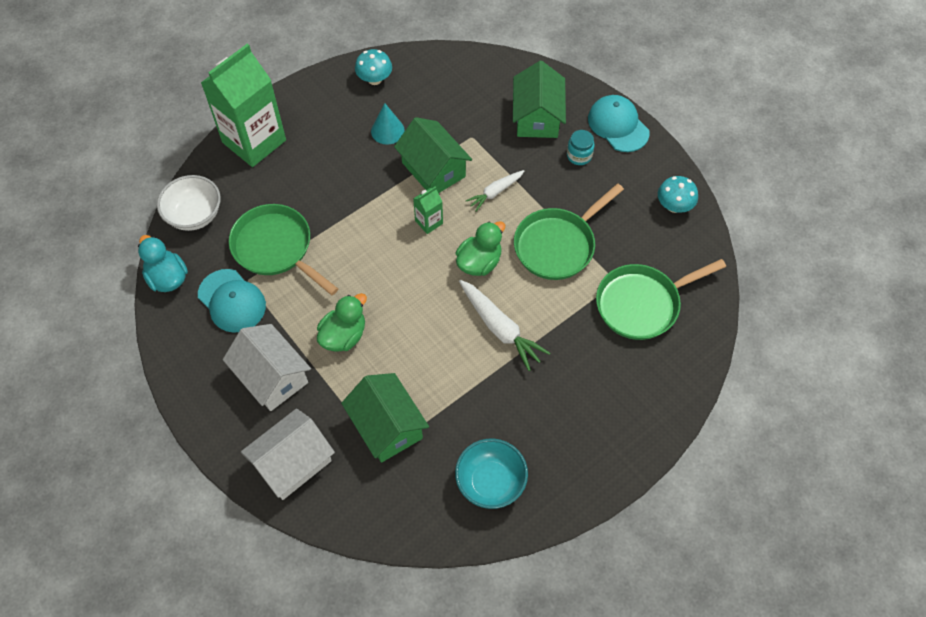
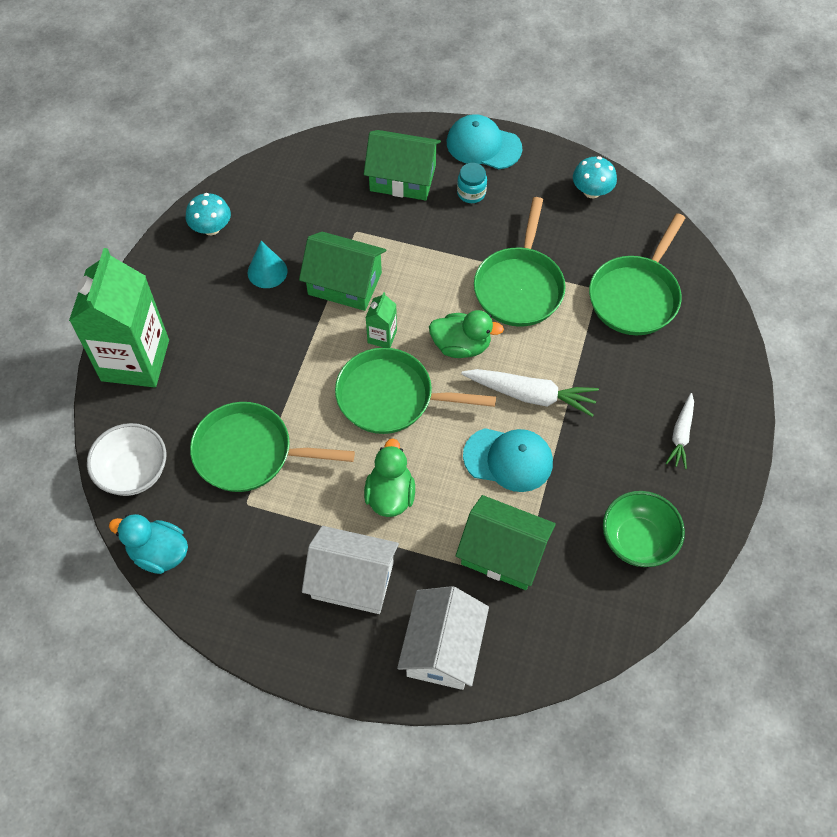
camera: 35 degrees left, 0 degrees up
turquoise cap [198,269,266,333] -> turquoise cap moved to [463,428,553,492]
turquoise bowl [455,438,528,509] -> green bowl [603,491,685,567]
green duck [456,221,505,276] -> green duck turned 90 degrees clockwise [429,310,504,358]
white carrot [466,170,524,211] -> white carrot moved to [666,393,694,469]
green house [513,61,566,138] -> green house turned 45 degrees counterclockwise [364,130,441,201]
none -> green pan [335,348,496,434]

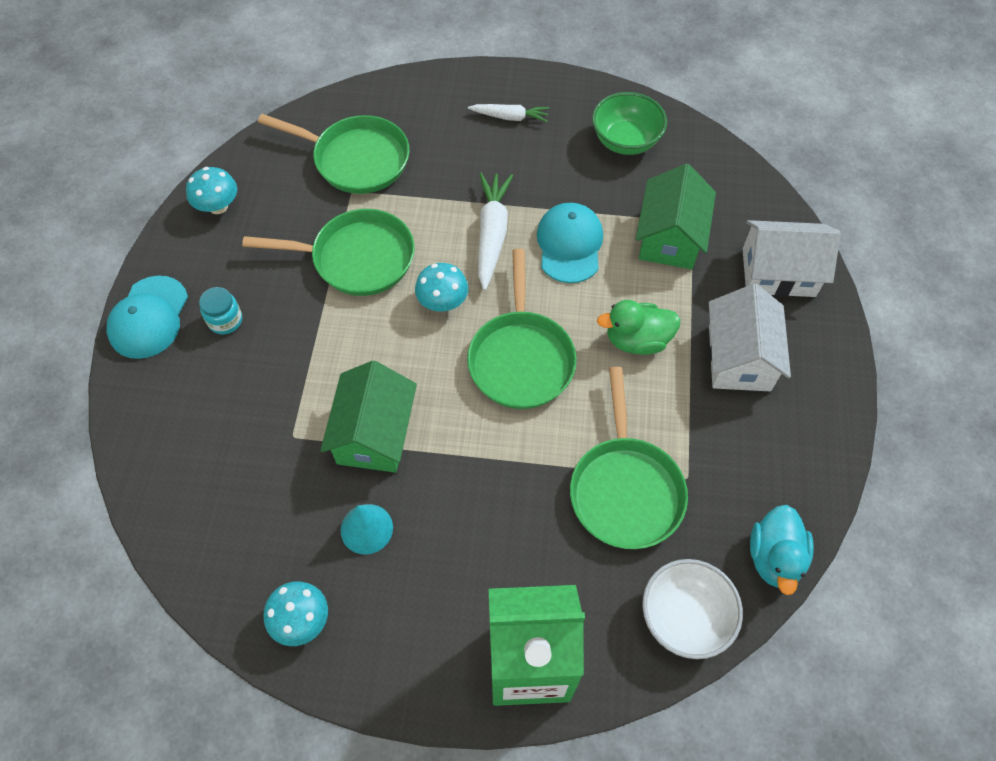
camera: 100 degrees left, 0 degrees up
green house [364,130,441,201] -> none
green carton [366,292,397,348] -> none
green duck [429,310,504,358] -> turquoise mushroom [415,263,468,311]

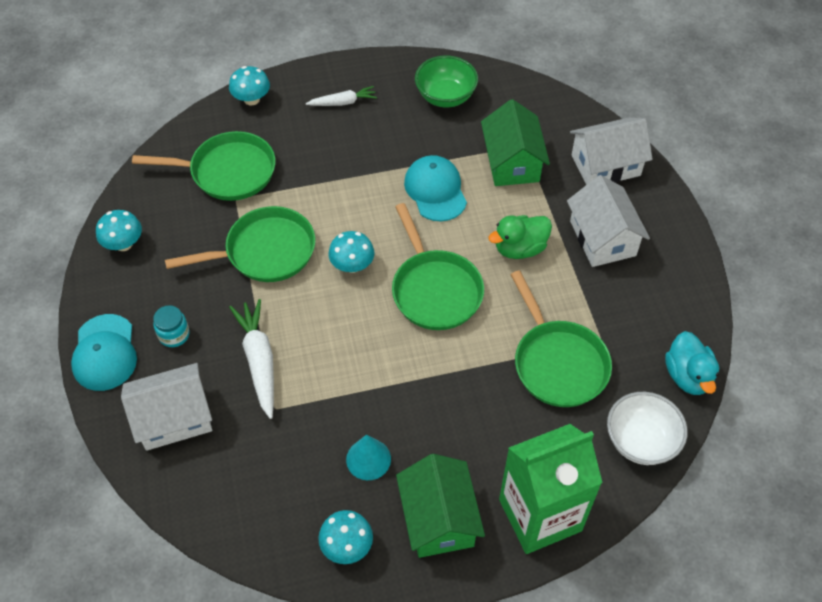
camera: 20 degrees left, 5 degrees down
green house [320,361,417,473] -> green house moved to [396,454,485,558]
white carrot [478,173,513,290] -> white carrot moved to [229,299,274,419]
none -> white house [121,363,212,451]
none -> turquoise mushroom [229,66,270,106]

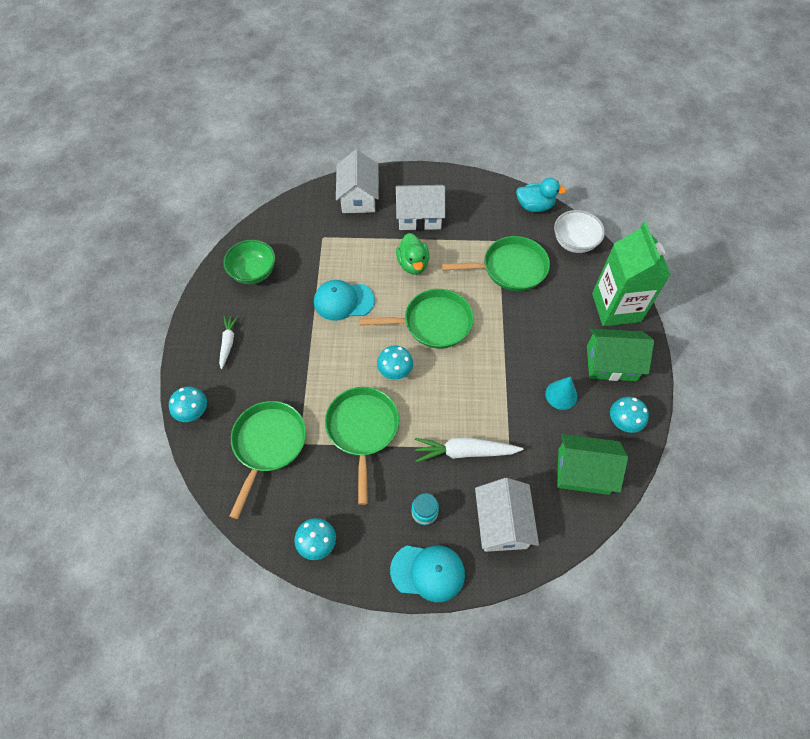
camera: 75 degrees left, 5 degrees up
green house [481,99,550,186] -> green house moved to [557,434,628,495]

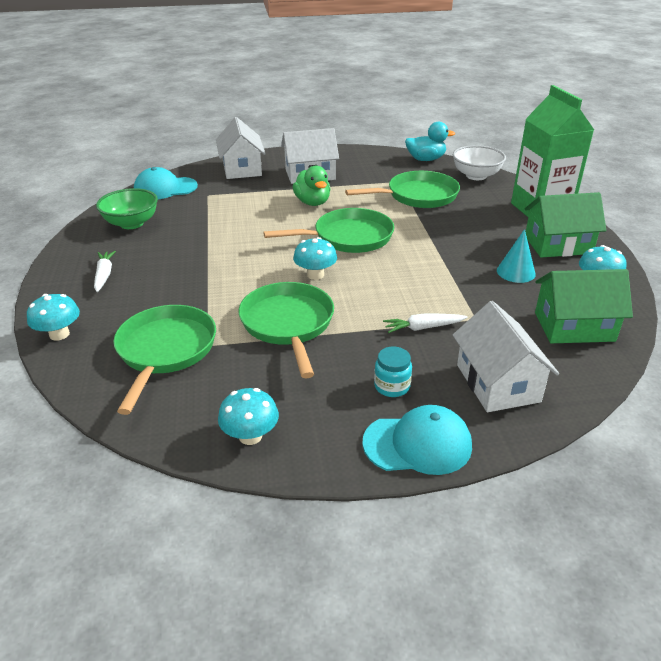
camera: 10 degrees left, 25 degrees down
turquoise cap [314,280,375,321] -> turquoise cap moved to [134,167,198,199]
white carrot [415,438,523,462] -> white carrot [383,313,467,333], size x0.62

